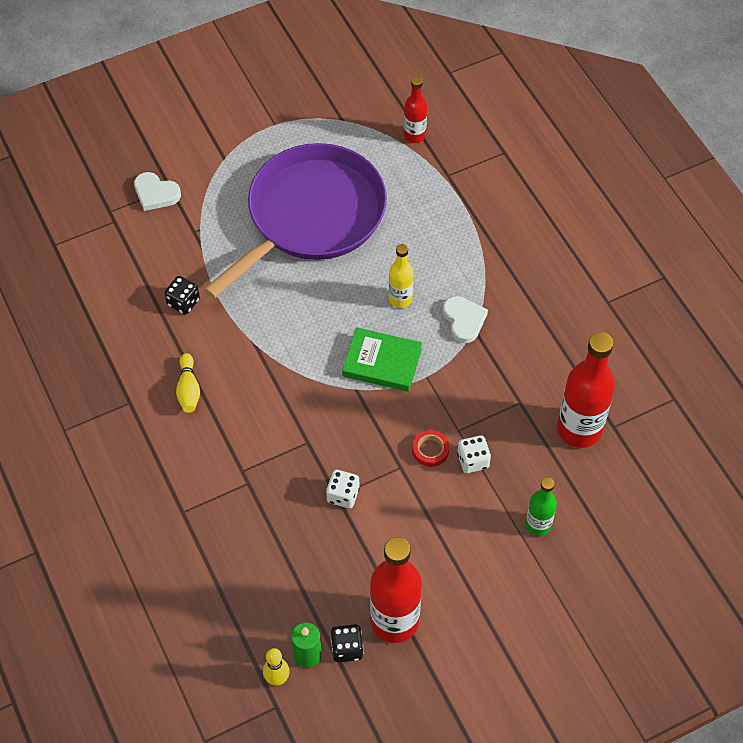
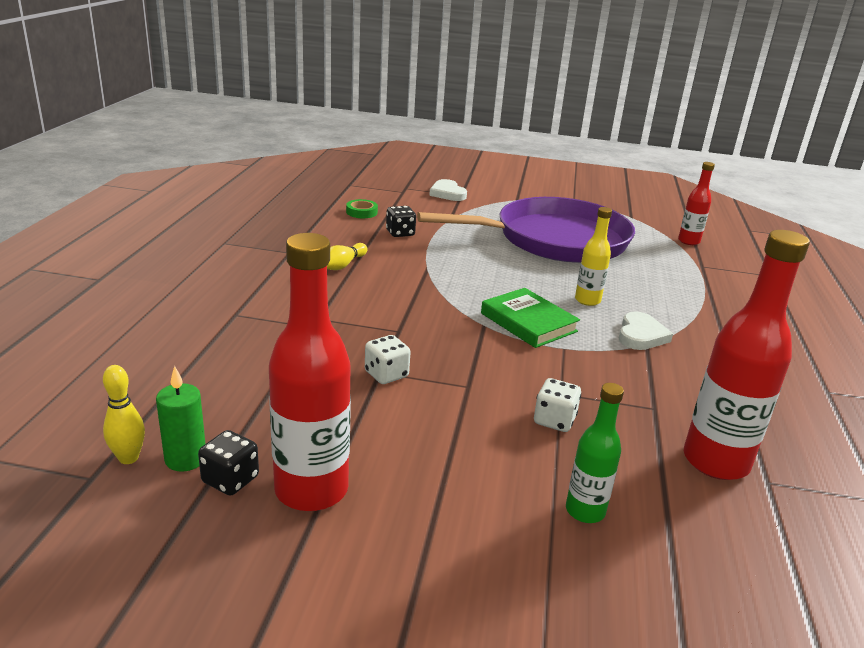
camera: 35 degrees right, 30 degrees down
red tape [412,430,449,467] -> none
none -> green tape [346,199,378,218]

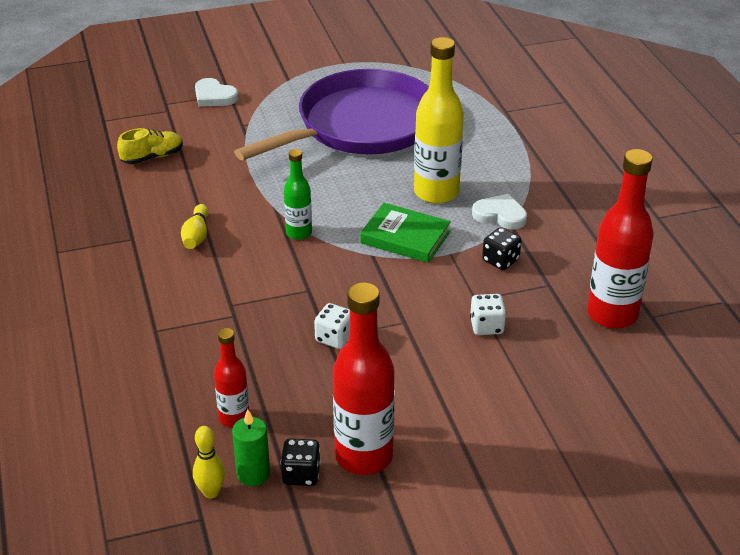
camera: 25 degrees left, 10 degrees up
green tape [346,199,378,218] -> yellow shoe [117,128,183,164]
black dice [386,206,416,237] -> black dice moved to [482,227,522,270]
green bottle [566,383,624,523] -> green bottle moved to [284,149,312,240]
yellow bottle [575,207,612,306] -> yellow bottle [414,37,464,204], size x1.81
white heart [619,312,673,350] -> white heart turned 60 degrees counterclockwise [472,194,527,230]
red bottle [678,162,715,245] -> red bottle moved to [214,328,249,428]

